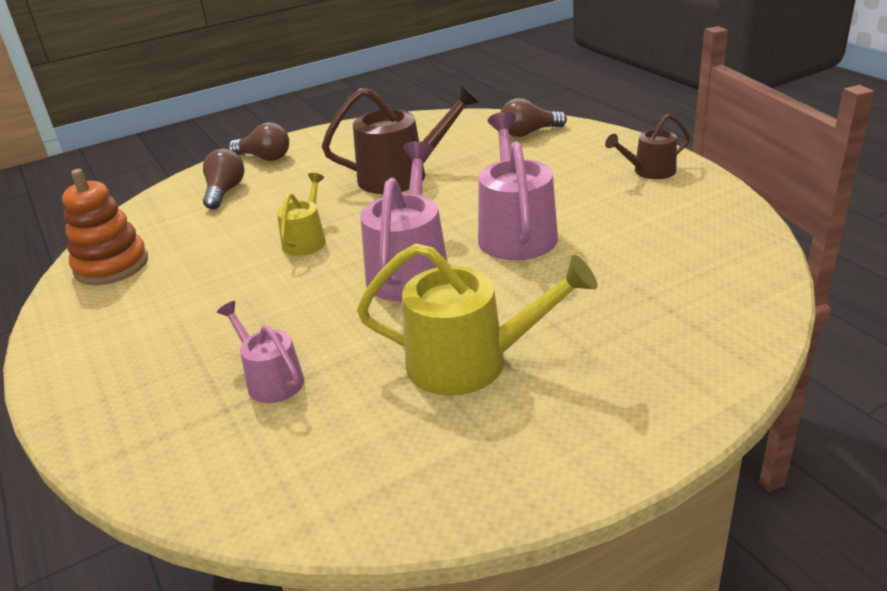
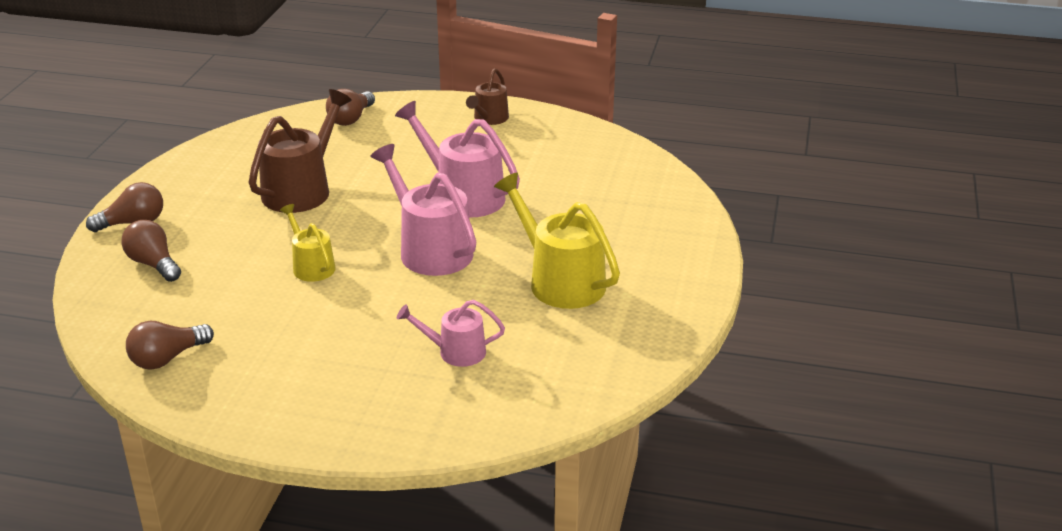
camera: 50 degrees left, 0 degrees up
orange stacking toy [62,169,148,285] -> brown light bulb [126,321,214,370]
yellow watering can [357,243,598,396] -> yellow watering can turned 90 degrees counterclockwise [494,172,620,309]

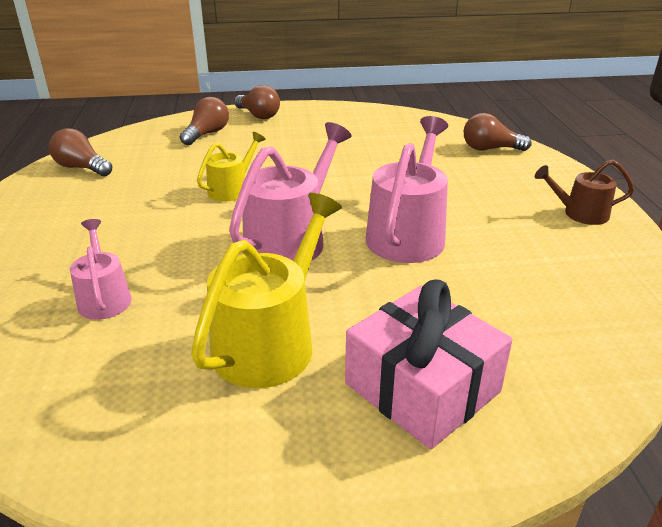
camera: 70 degrees right, 0 degrees up
brown watering can [248,89,352,213] -> none
none -> pink gift [345,279,513,449]

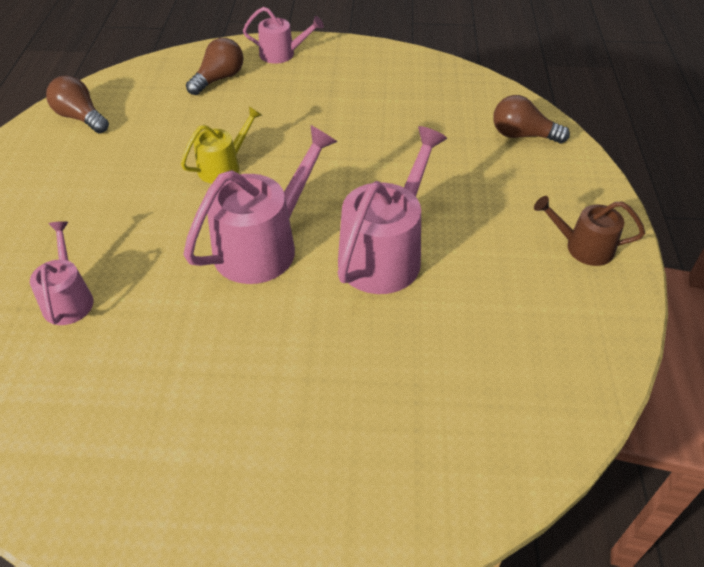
camera: 10 degrees right, 15 degrees up
yellow watering can [191,193,342,388] -> none
brown light bulb [234,85,280,119] -> pink watering can [243,7,324,64]
pink gift [345,279,513,449] -> none

